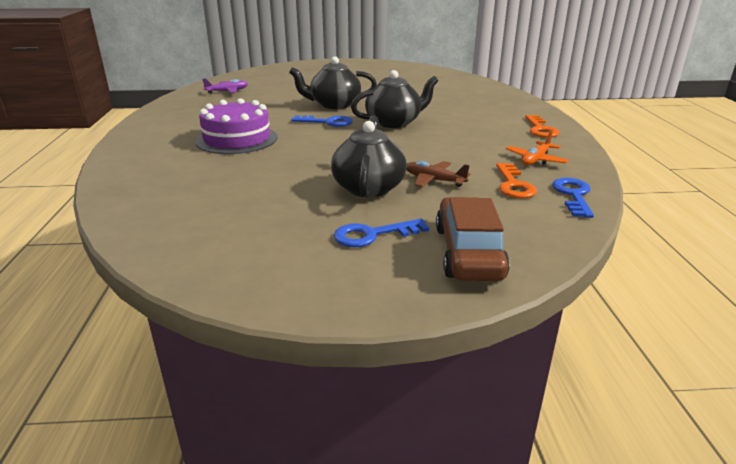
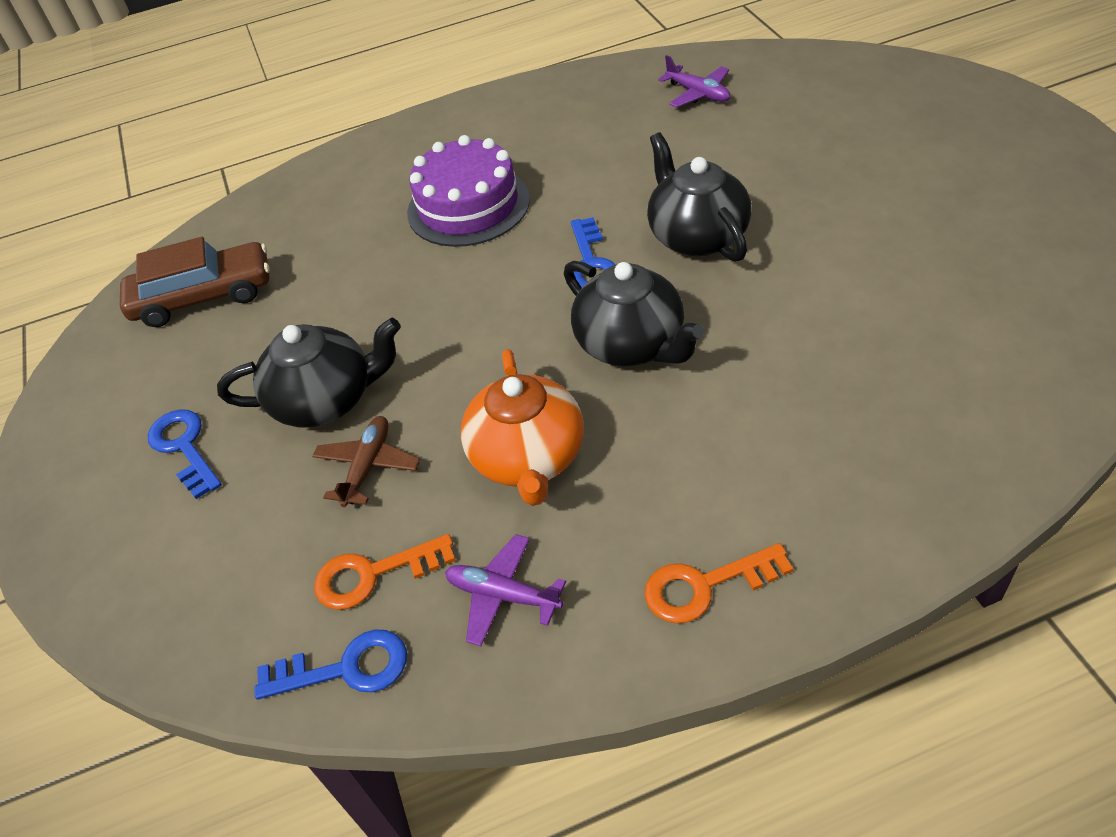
camera: 80 degrees right, 20 degrees up
brown car [436,197,510,281] -> brown car moved to [120,237,270,327]
orange plane [506,131,569,165] -> purple plane [445,534,566,646]
none -> orange teapot [461,349,584,506]

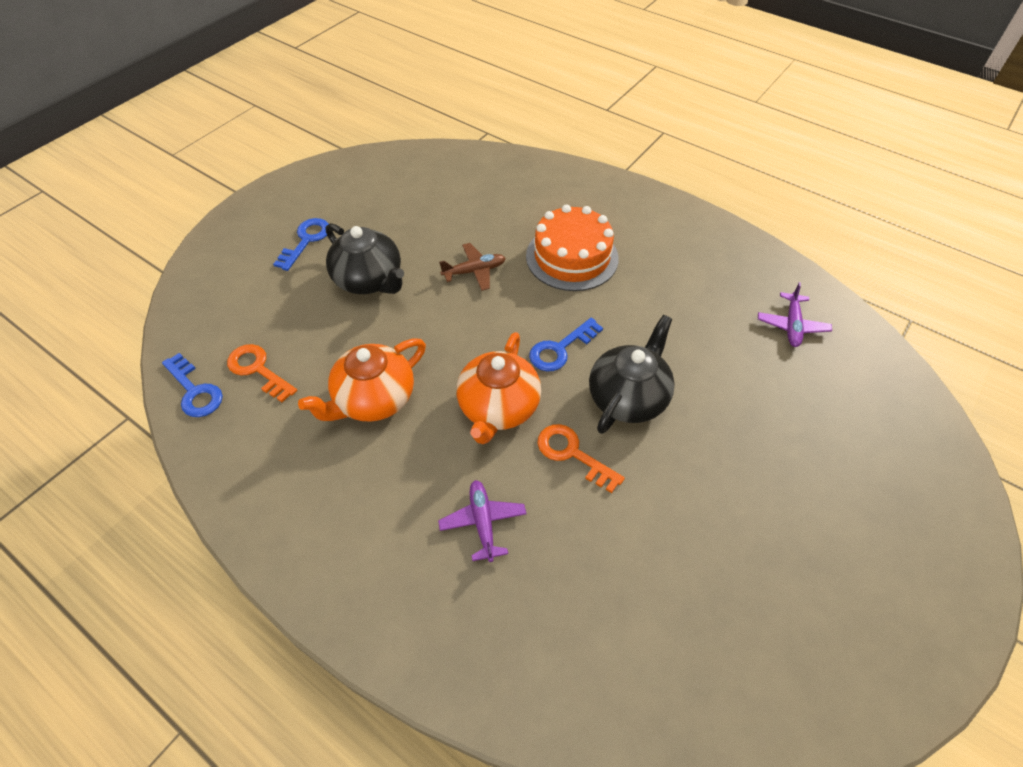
camera: 50 degrees right, 5 degrees up
brown car [120,237,270,327] -> none
brown plane [312,416,420,507] -> brown plane moved to [439,243,506,291]
purple cake [407,135,530,247] -> orange cake [526,204,619,291]
purple plane [445,534,566,646] -> purple plane moved to [438,480,526,562]
black teapot [564,261,705,366] -> orange teapot [456,332,541,444]
orange key [644,543,793,623] -> orange key moved to [537,424,625,493]

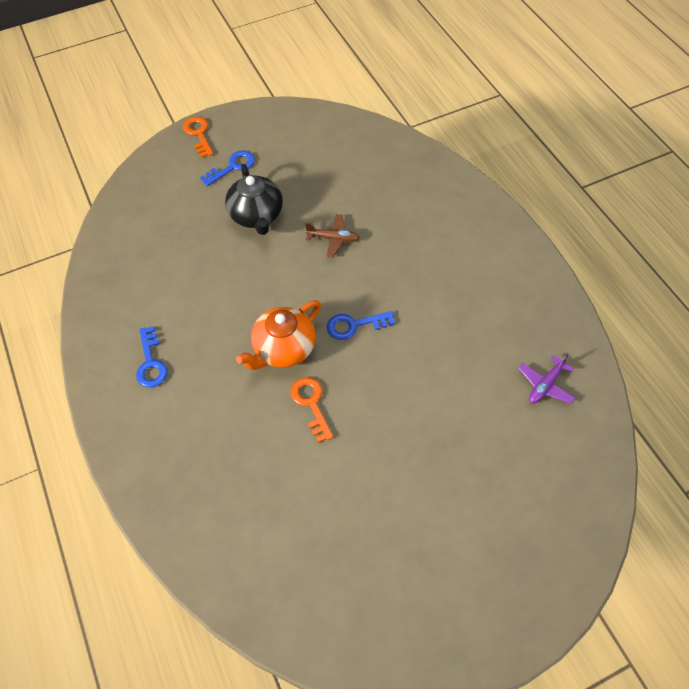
camera: 30 degrees right, 5 degrees up
blue key [162,353,223,417] -> blue key moved to [136,326,168,388]
orange key [227,344,297,402] -> orange key moved to [183,117,213,158]
orange teapot [298,338,426,422] -> none
purple plane [438,480,526,562] -> none
orange cake [526,204,619,291] -> none
black teapot [589,315,675,434] -> none

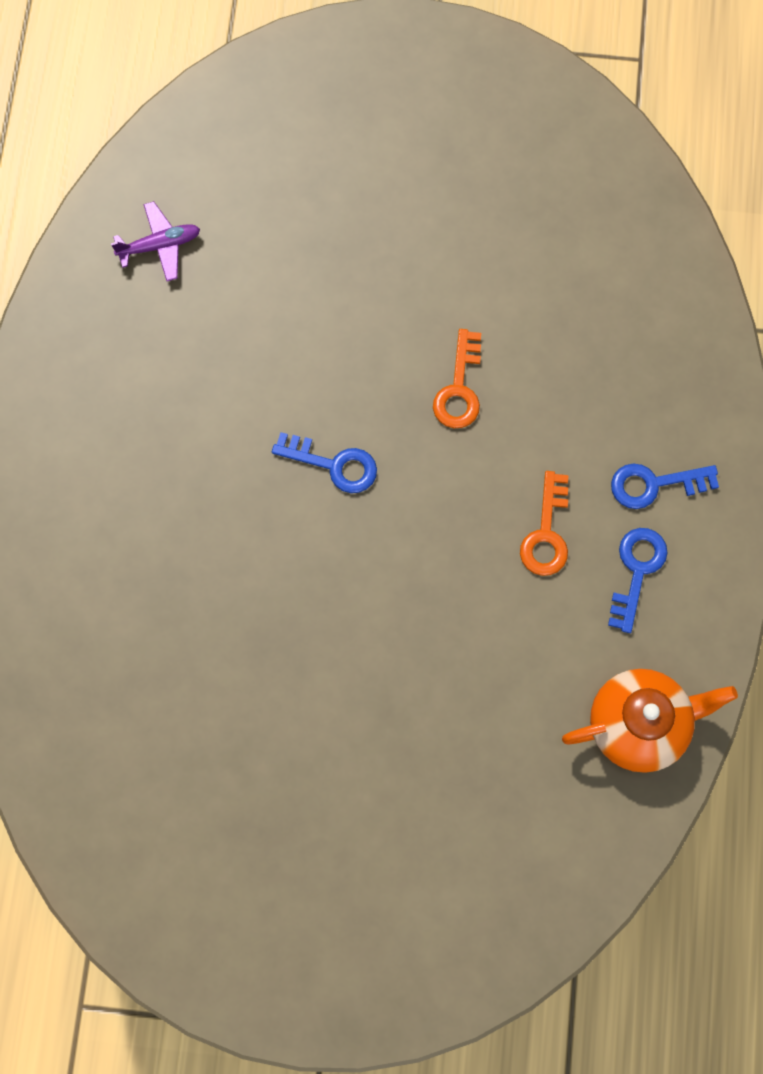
camera: 150 degrees left, 15 degrees up
orange key [183,117,213,158] -> orange key moved to [520,471,569,576]
blue key [200,151,255,186] -> blue key moved to [611,464,719,509]
black teapot [225,164,283,235] -> none
orange teapot [236,300,321,370] -> orange teapot moved to [562,669,738,773]
brown plane [305,214,360,258] -> none

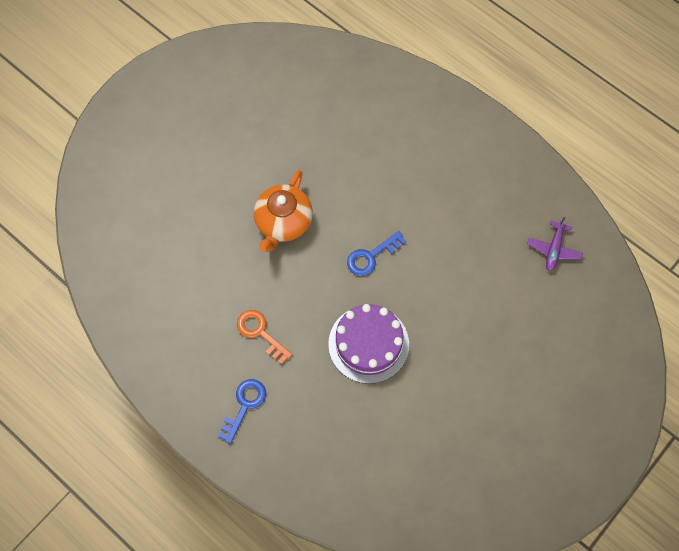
camera: 125 degrees right, 5 degrees down
orange key [433,329,481,428] -> purple cake [328,304,409,384]
orange teapot [562,669,738,773] -> orange teapot moved to [254,170,313,252]
blue key [608,528,668,633] -> none

